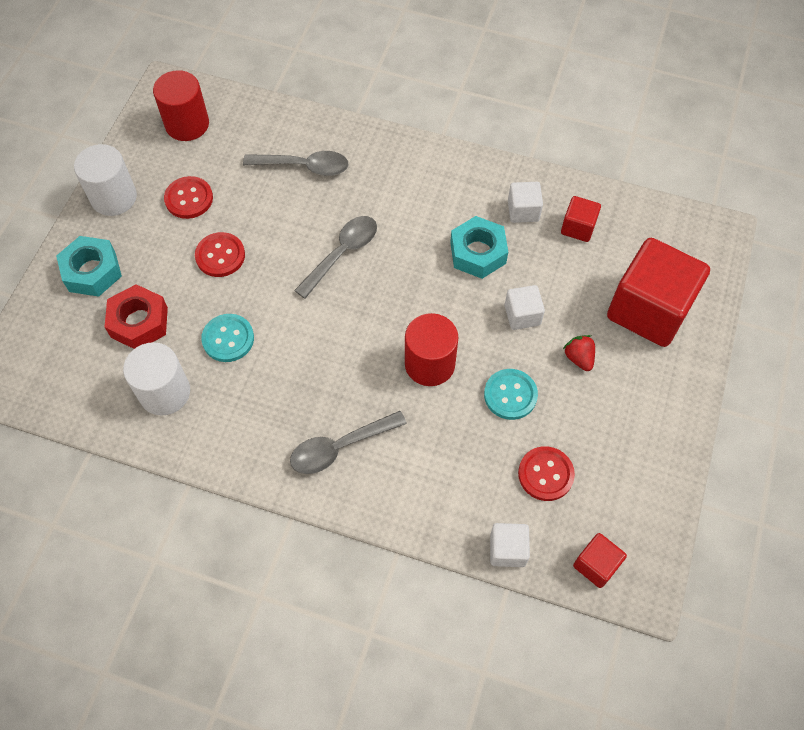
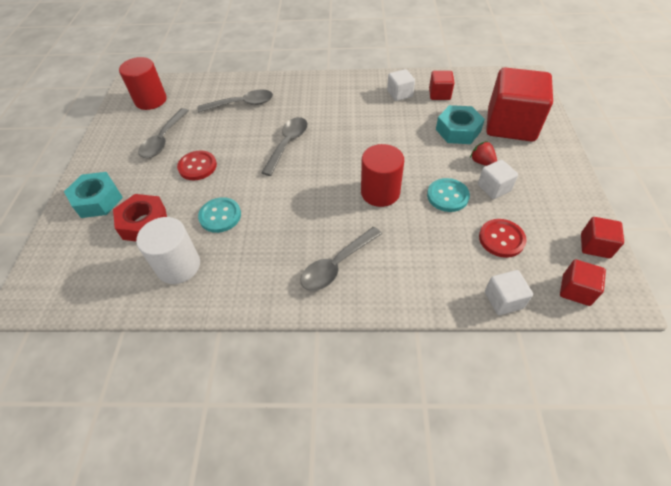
camera: 15 degrees left, 10 degrees down
white cylinder [74,144,137,216] -> none
red button [164,176,213,219] -> grey spoon [138,108,189,158]
turquoise nut [450,216,508,279] -> turquoise nut moved to [436,105,485,144]
white cube [505,285,545,330] -> white cube moved to [478,160,518,199]
none -> red cube [581,217,624,258]

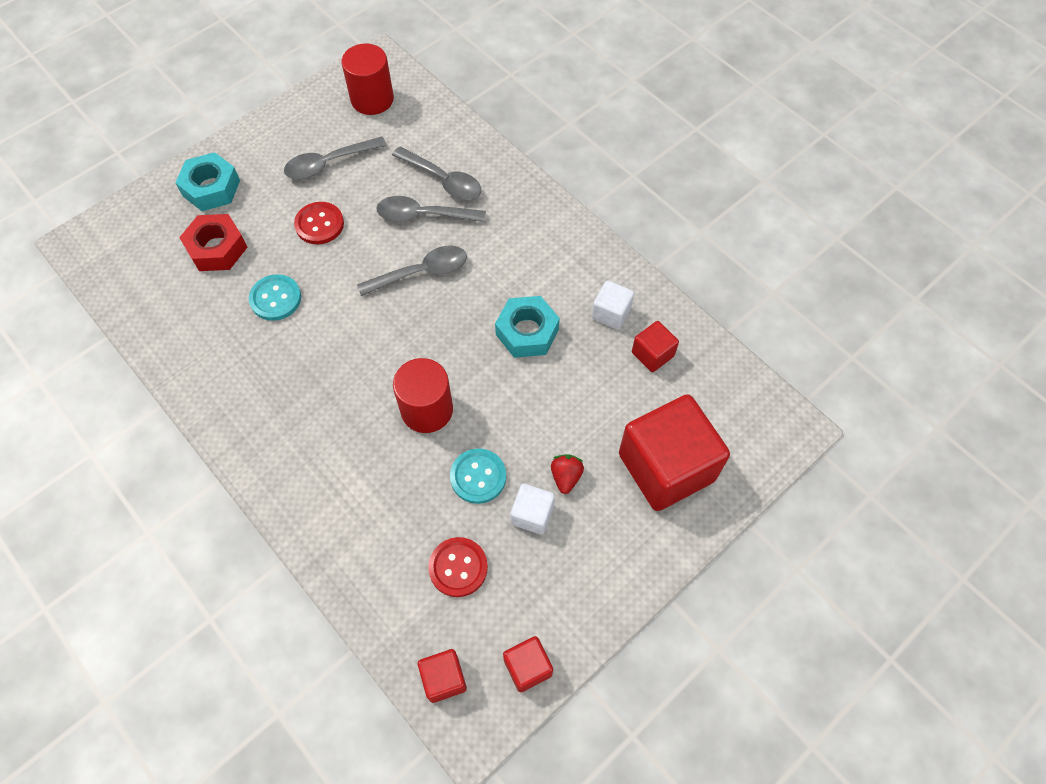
camera: 45 degrees right, 10 degrees up
white cylinder [136,217,200,284] -> none
grey spoon [300,227,382,291] -> grey spoon moved to [376,196,486,223]
turquoise nut [436,105,485,144] -> turquoise nut moved to [495,296,560,358]
white cube [485,270,533,315] -> none

